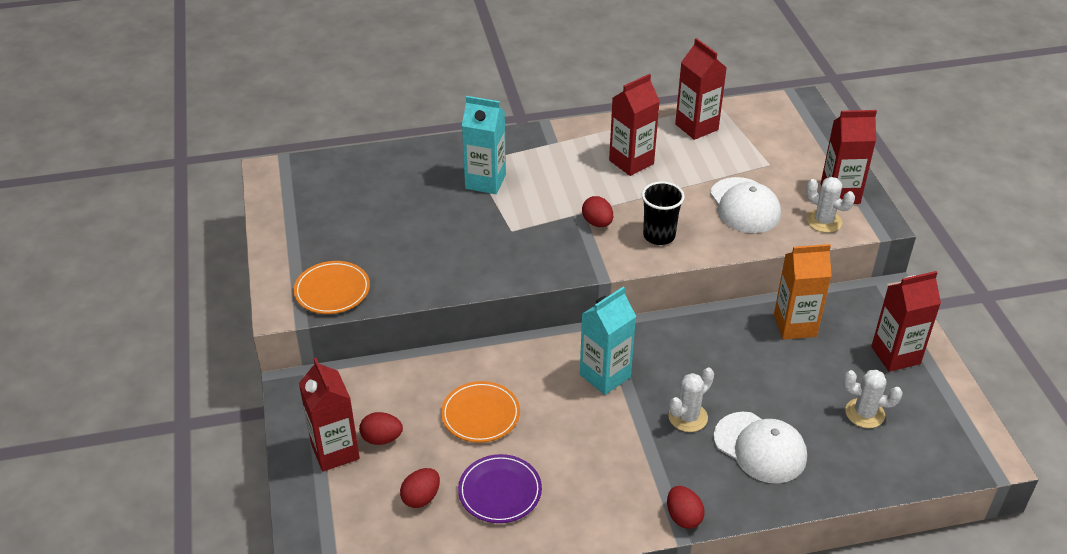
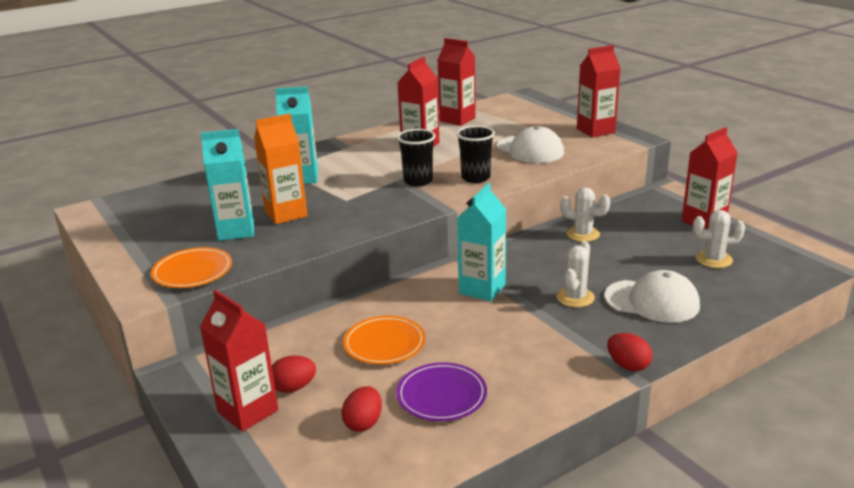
camera: 20 degrees left, 15 degrees down
red egg [582,196,613,227] -> black cup [397,129,436,186]
orange carton [774,244,832,340] -> orange carton moved to [254,113,308,224]
white cactus [806,177,855,233] -> white cactus moved to [560,187,610,242]
none -> turquoise carton [200,129,254,241]

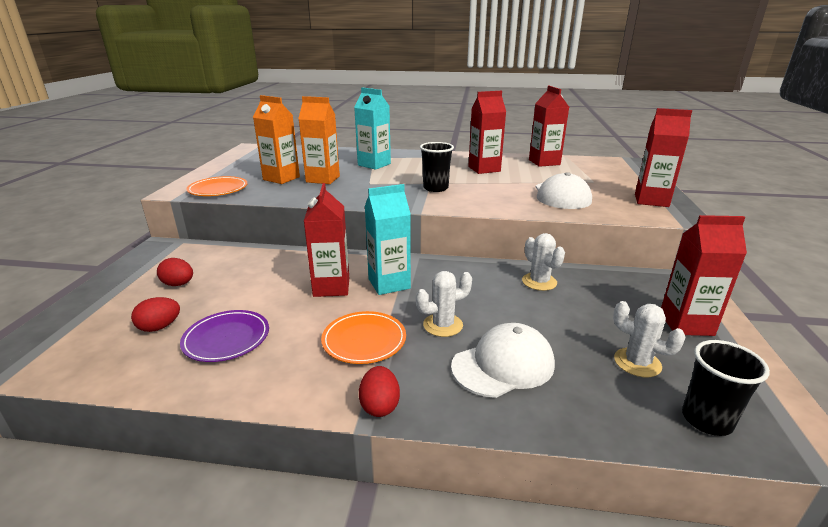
camera: 40 degrees right, 0 degrees up
turquoise carton [200,129,254,241] -> orange carton [253,95,300,184]
red carton [200,290,278,432] -> red carton moved to [304,183,349,297]
orange plate [343,316,425,365] -> orange plate moved to [321,311,406,364]
black cup [456,126,495,183] -> black cup moved to [682,340,770,436]
white cap [604,270,700,323] -> white cap turned 90 degrees counterclockwise [451,323,555,398]

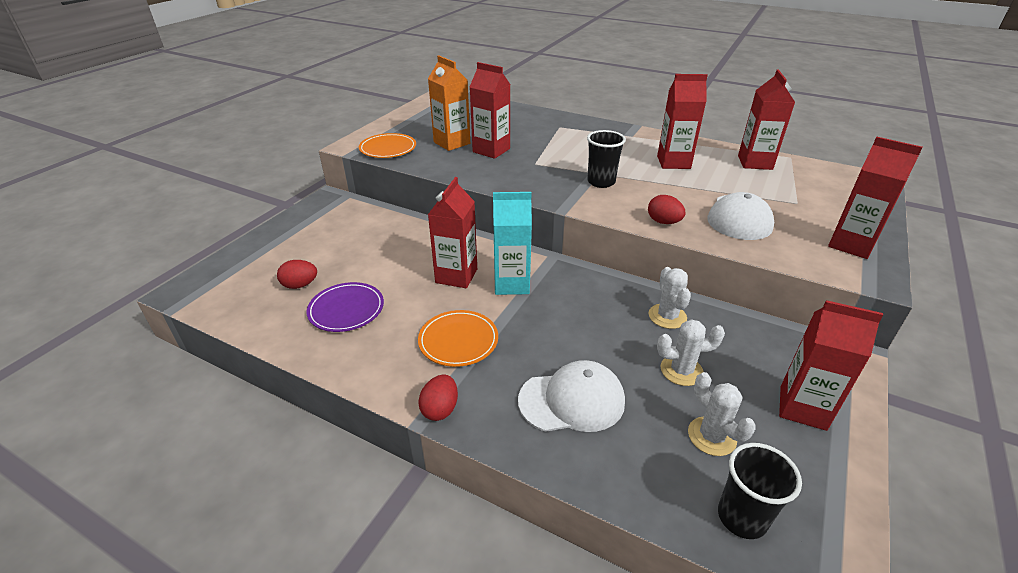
camera: 20 degrees right, 10 degrees up
red egg [157,258,193,286] -> red egg moved to [648,195,685,224]
orange carton [298,96,340,184] -> red carton [470,62,510,159]
turquoise carton [354,87,391,170] -> none
white cactus [416,271,472,337] -> white cactus moved to [657,319,725,386]

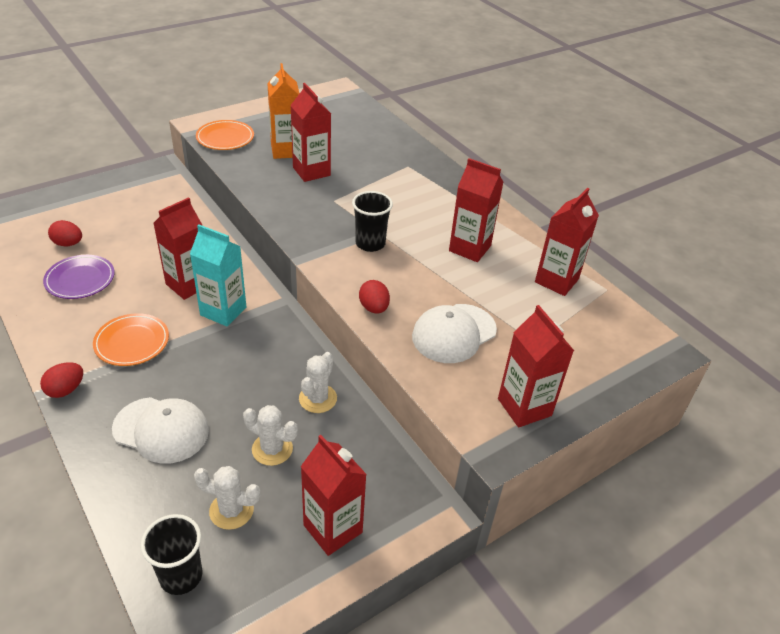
camera: 25 degrees right, 5 degrees up
white cactus [688,372,756,456] -> white cactus turned 75 degrees counterclockwise [194,466,260,530]

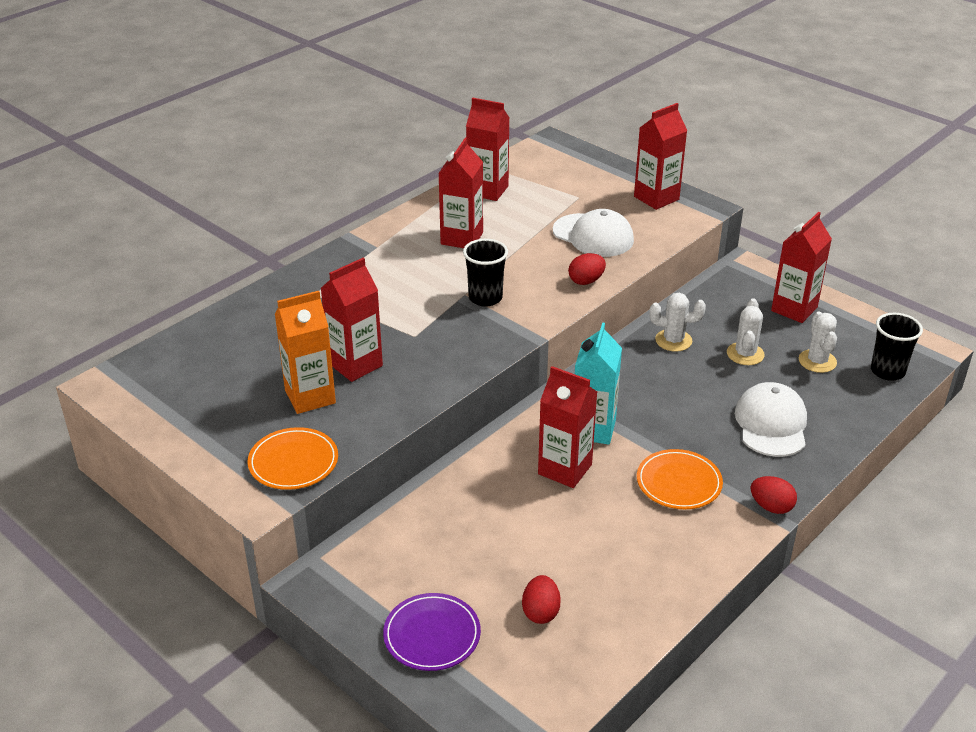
camera: 100 degrees left, 5 degrees down
purple plate [43,255,115,299] -> purple plate moved to [383,593,481,671]

